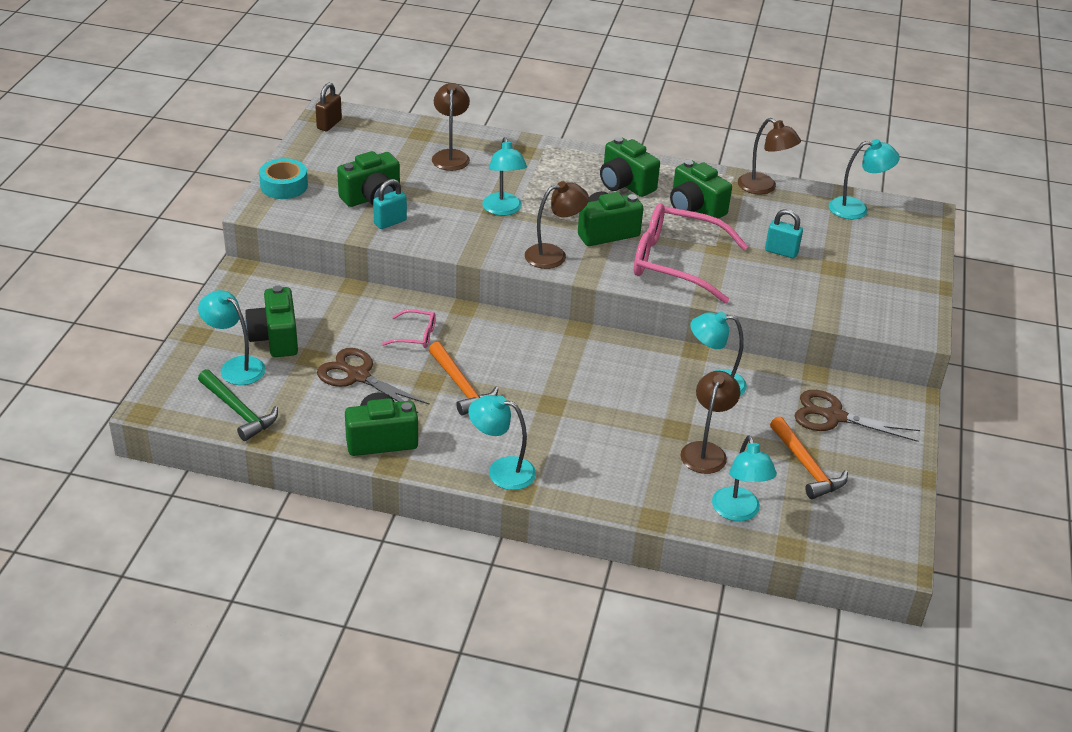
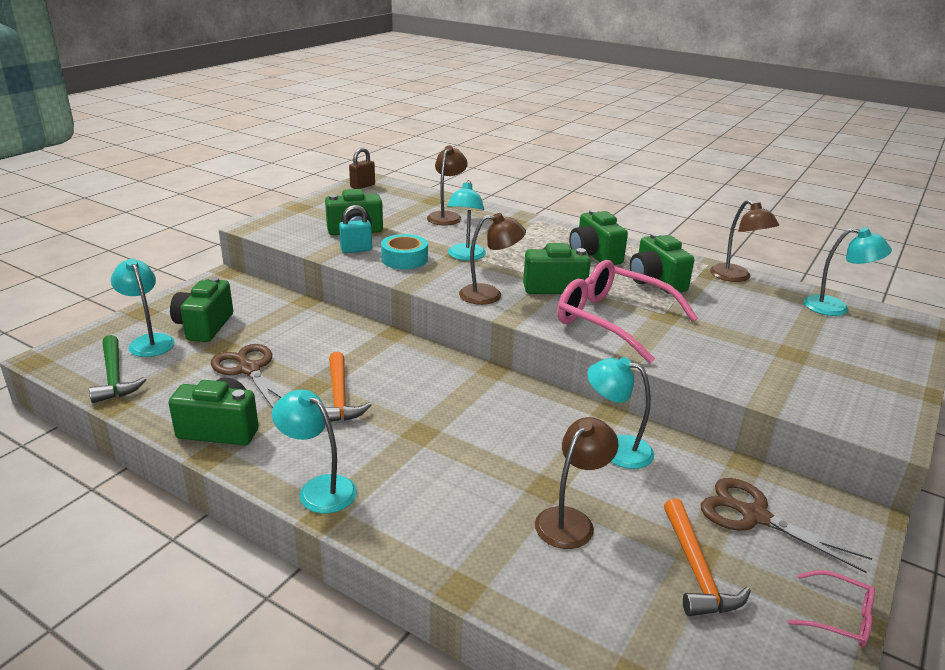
camera: 20 degrees right, 10 degrees down
turquoise tape [259,158,308,199] -> turquoise tape moved to [381,234,428,269]
pink glasses [382,309,436,348] -> pink glasses moved to [788,570,875,647]
turquoise lamp [712,435,777,521] -> none
turquoise padlock [765,209,803,258] -> none

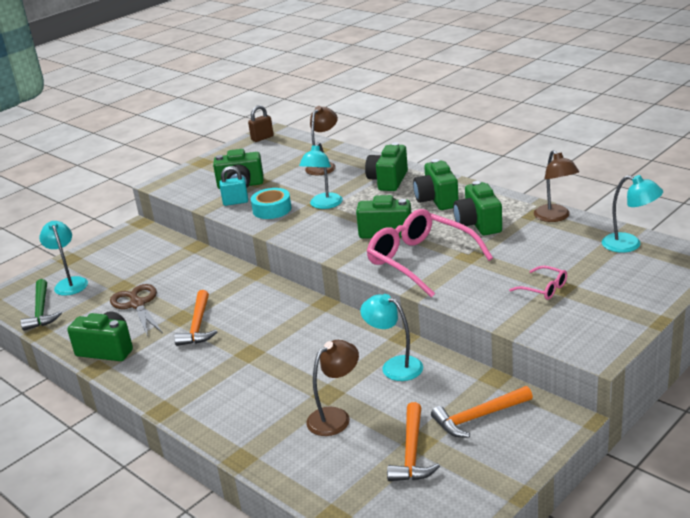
camera: 15 degrees right, 0 degrees up
green camera [170,277,233,342] -> green camera moved to [365,142,408,191]
turquoise lamp [272,390,357,513] -> none
brown lamp [459,213,526,305] -> none
brown scissors [701,478,872,573] -> orange hammer [431,386,533,438]
pink glasses [788,570,875,647] -> pink glasses moved to [509,266,567,300]

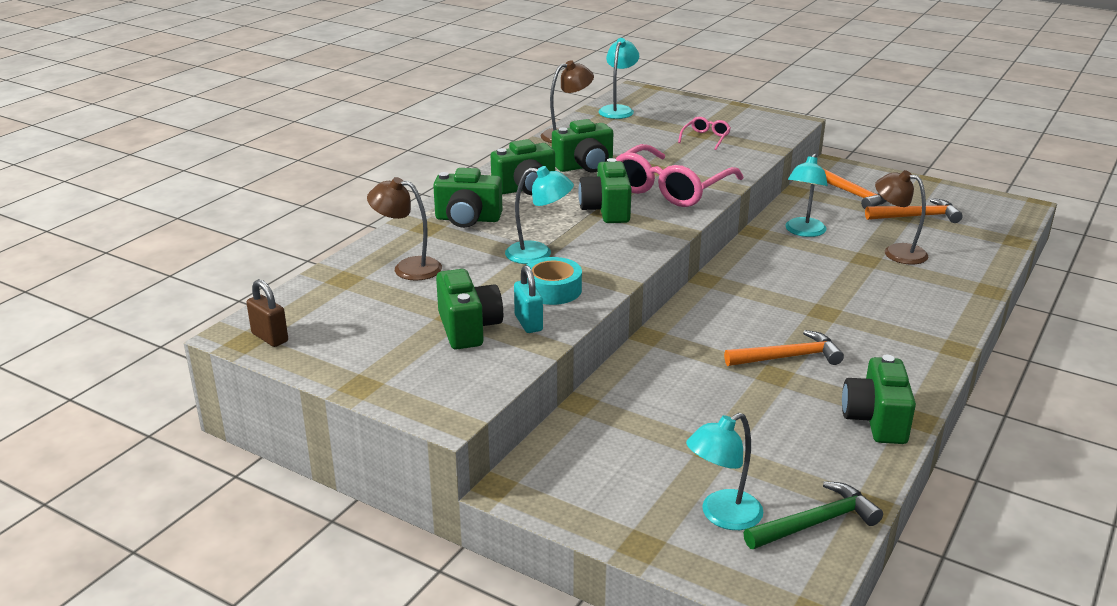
camera: 105 degrees left, 0 degrees up
brown scissors [110,284,163,337] -> none

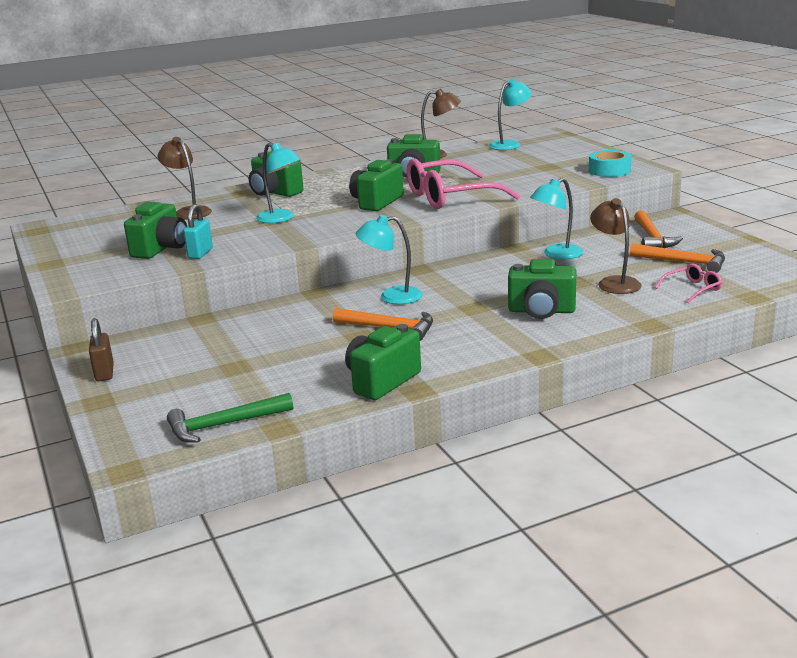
camera: 35 degrees right, 5 degrees down
brown padlock [246,279,288,347] -> brown padlock moved to [89,318,114,381]
green camera [491,139,555,195] -> green camera moved to [508,259,577,319]
turquoise tape [527,257,582,305] -> turquoise tape moved to [589,150,632,177]
pink glasses [678,117,731,150] -> pink glasses moved to [655,264,722,303]
turquoise lamp [686,413,763,530] -> turquoise lamp moved to [356,215,423,304]
green hammer [743,481,883,549] -> green hammer turned 150 degrees clockwise [167,393,293,443]

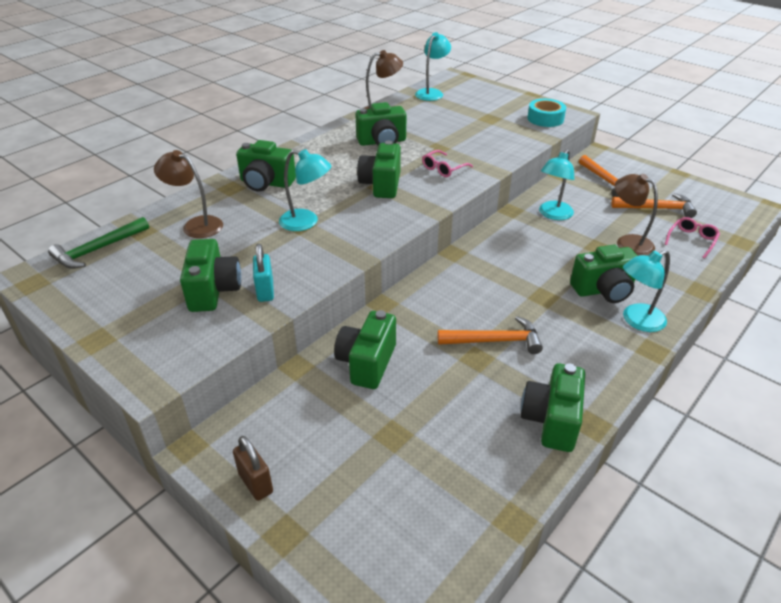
camera: 25 degrees left, 15 degrees up
green hammer [167,393,293,443] -> green hammer moved to [48,217,149,269]
turquoise lamp [356,215,423,304] -> turquoise lamp moved to [623,250,670,332]
pink glasses [407,158,520,209] -> pink glasses [422,150,473,177], size x0.45
none -> green camera [334,310,396,389]

